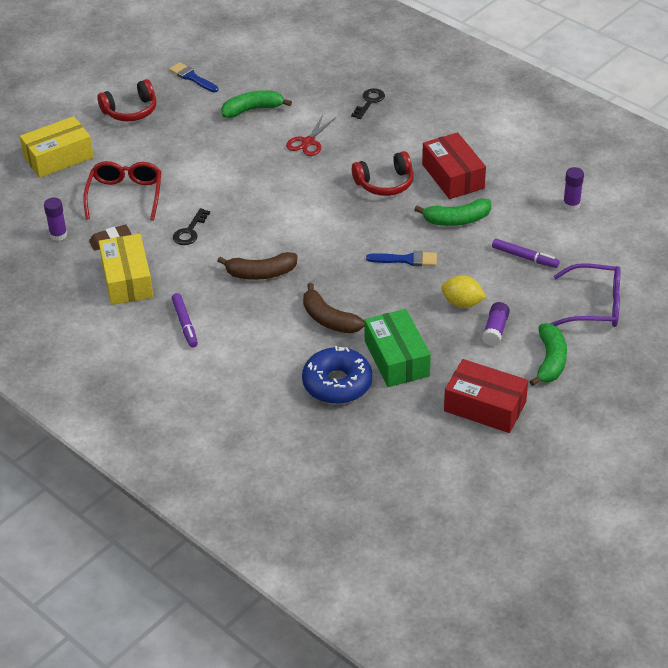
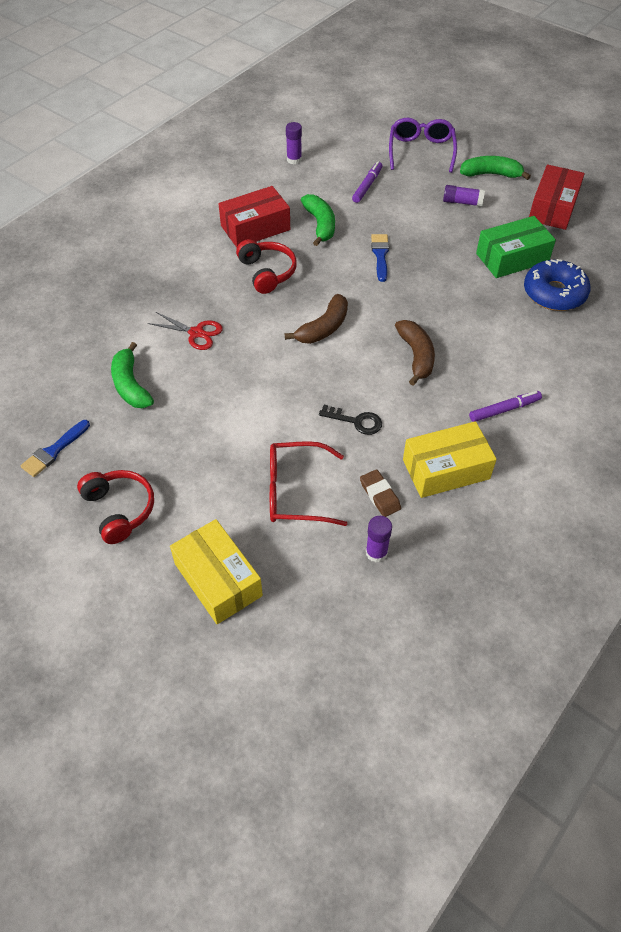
camera: 95 degrees left, 10 degrees up
brown banana [303,283,365,334] -> brown banana moved to [285,294,348,344]
black key [351,88,385,119] -> none
yellow lemon [441,275,486,308] -> none

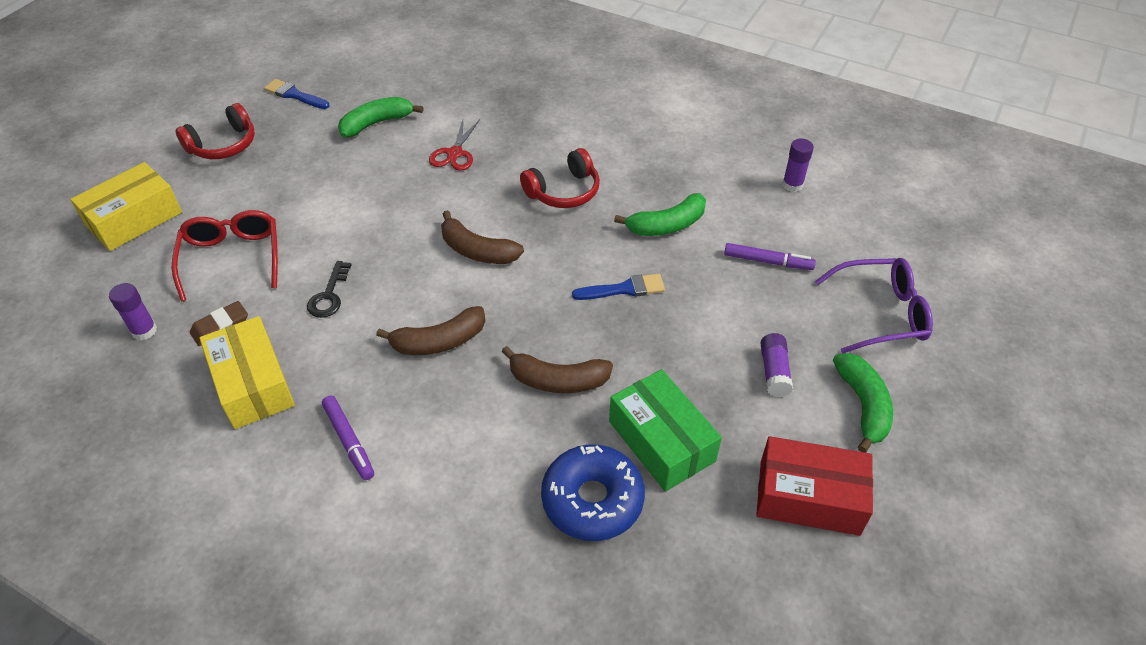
camera: 80 degrees right, 5 degrees down
red box [219,186,290,248] -> none
none -> brown banana [501,346,613,393]

